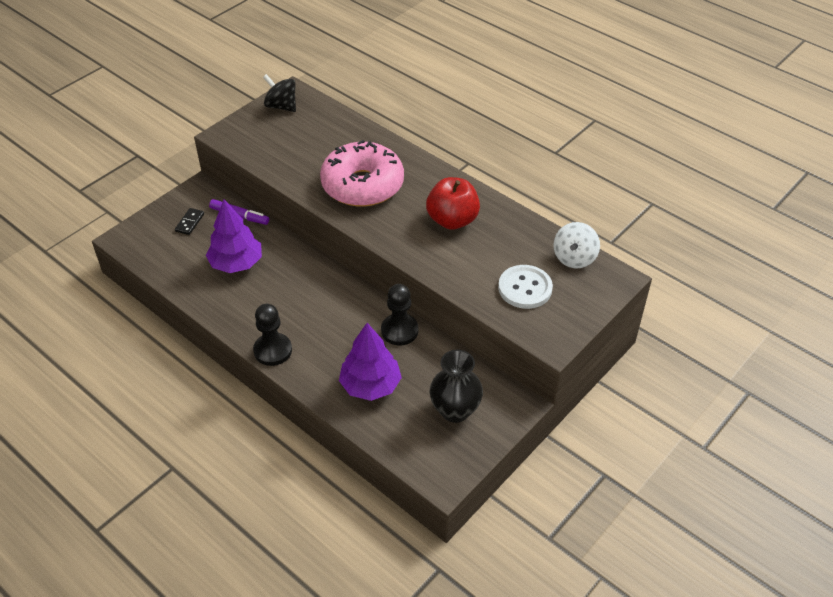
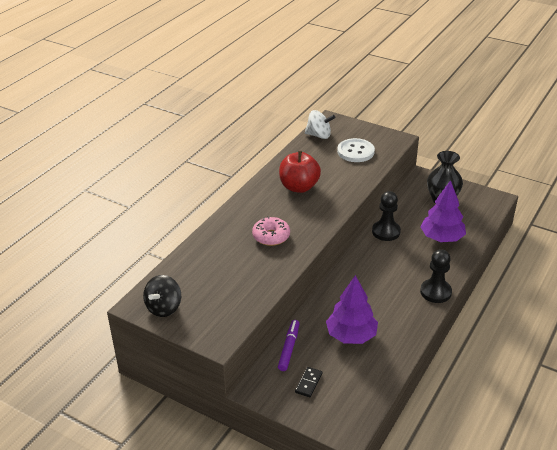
camera: 100 degrees left, 10 degrees down
black domino [175,208,204,235] -> black domino turned 75 degrees counterclockwise [295,367,323,397]
pink donut [320,140,404,207] -> pink donut [252,216,290,246], size x0.52

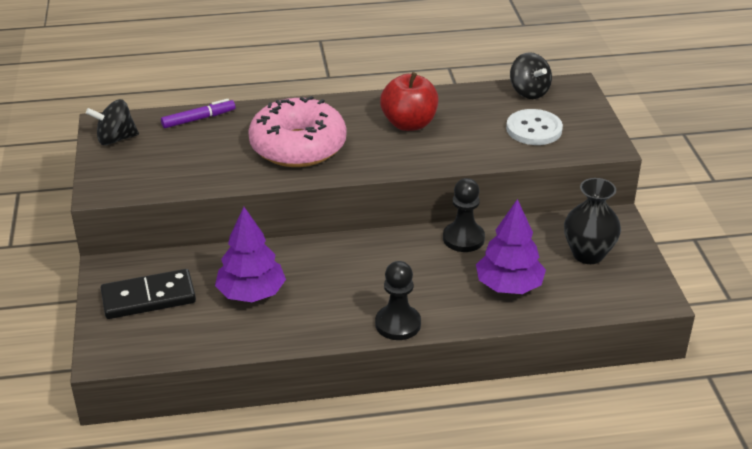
camera: 50 degrees right, 0 degrees up
pink donut [252,216,290,246] -> pink donut [248,96,346,167], size x1.92
purple marker [278,320,299,371] -> purple marker moved to [161,99,235,128]
black domino [295,367,323,397] -> black domino [101,269,196,319], size x2.05
white spinning top [305,110,335,139] -> black spinning top [510,52,552,99]

